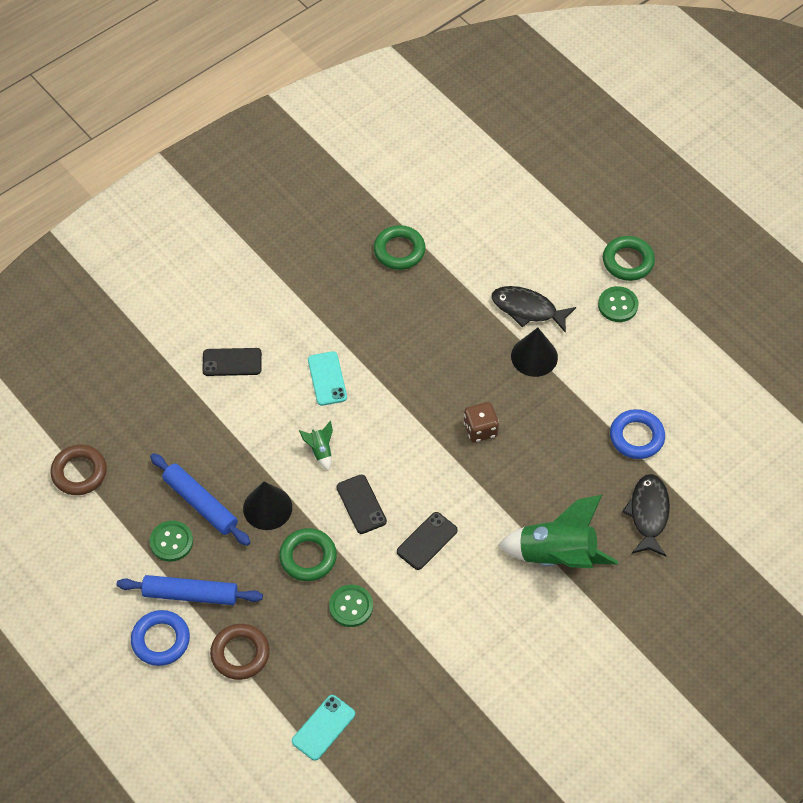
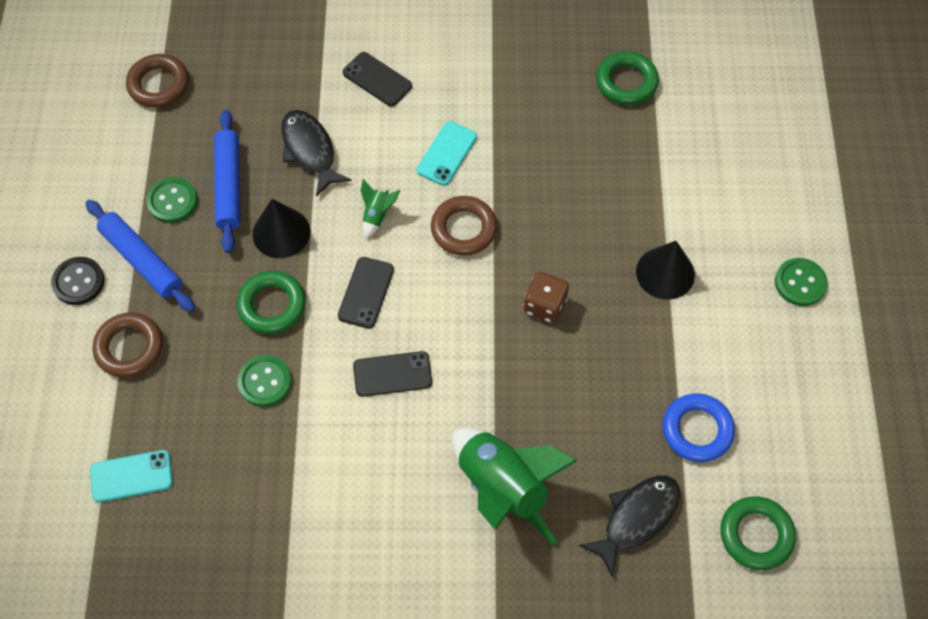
camera: 40 degrees right, 5 degrees up
blue ring [131,610,190,666] -> black button [51,257,105,305]
black fish [491,286,576,333] -> black fish moved to [281,110,352,196]
green ring [603,236,655,281] -> green ring moved to [720,496,796,570]
none -> brown ring [431,196,497,256]

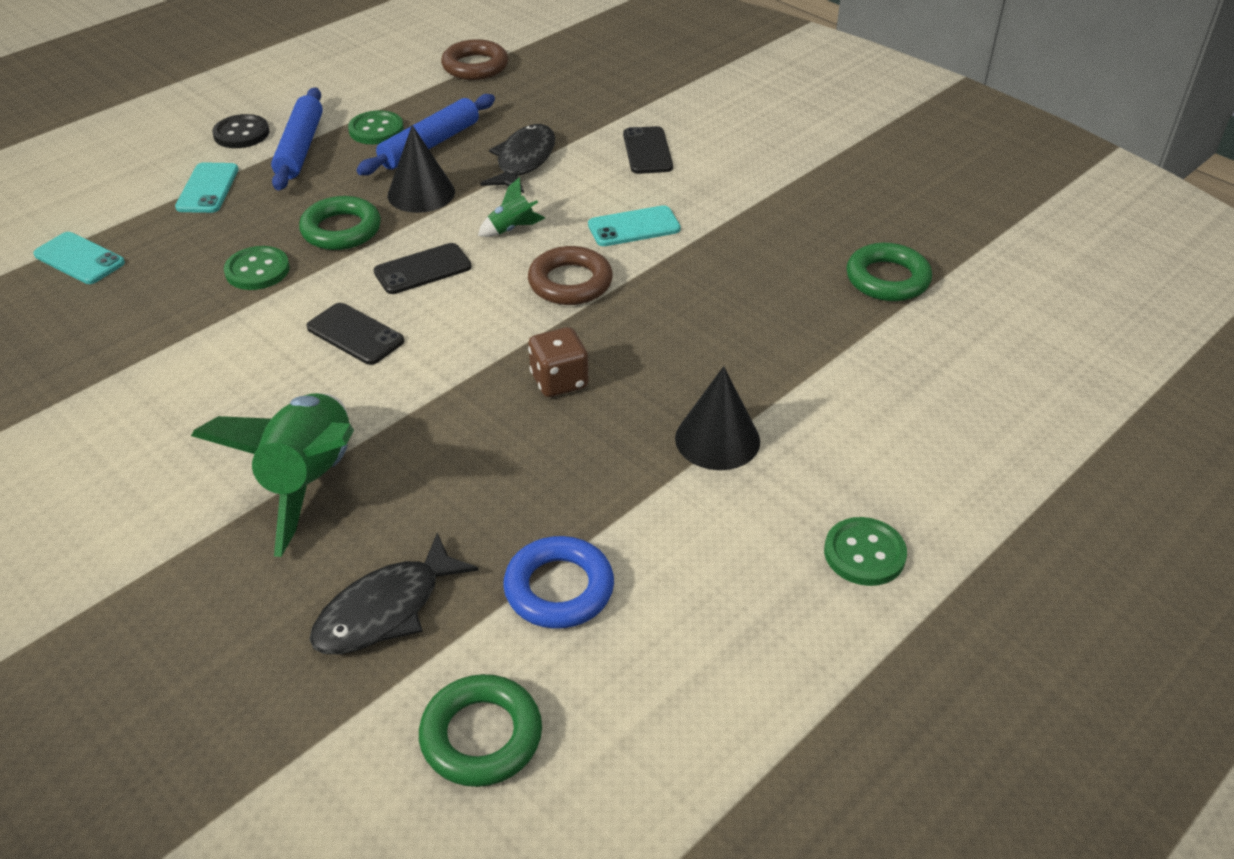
camera: 45 degrees right, 20 degrees down
brown ring [93,312,163,378] -> turquoise phone [175,162,239,213]
black fish [579,476,680,577] -> black fish turned 135 degrees clockwise [309,533,479,654]

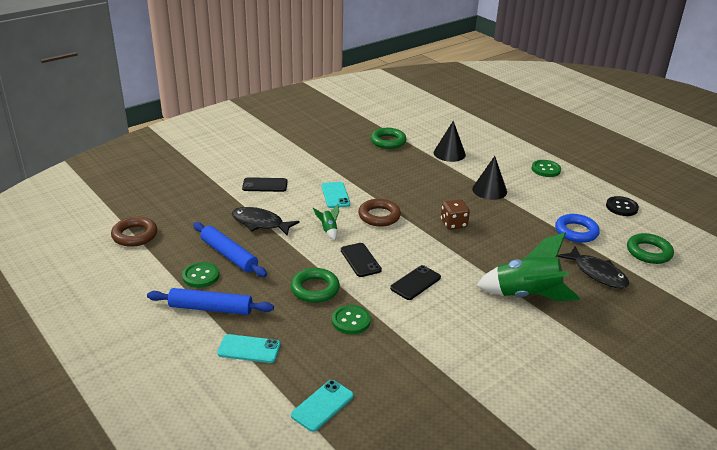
camera: 85 degrees left, 10 degrees down
black button [212,114,269,148] -> black button moved to [606,196,639,216]
black cone [388,125,455,213] -> black cone moved to [434,121,466,162]

